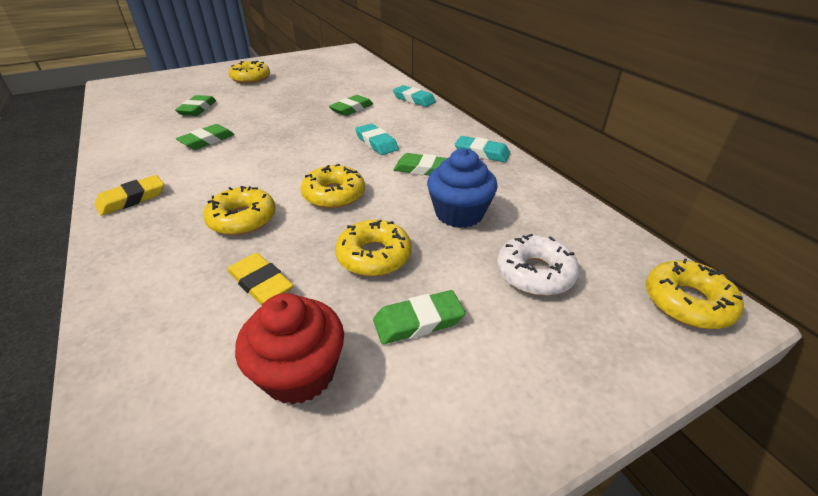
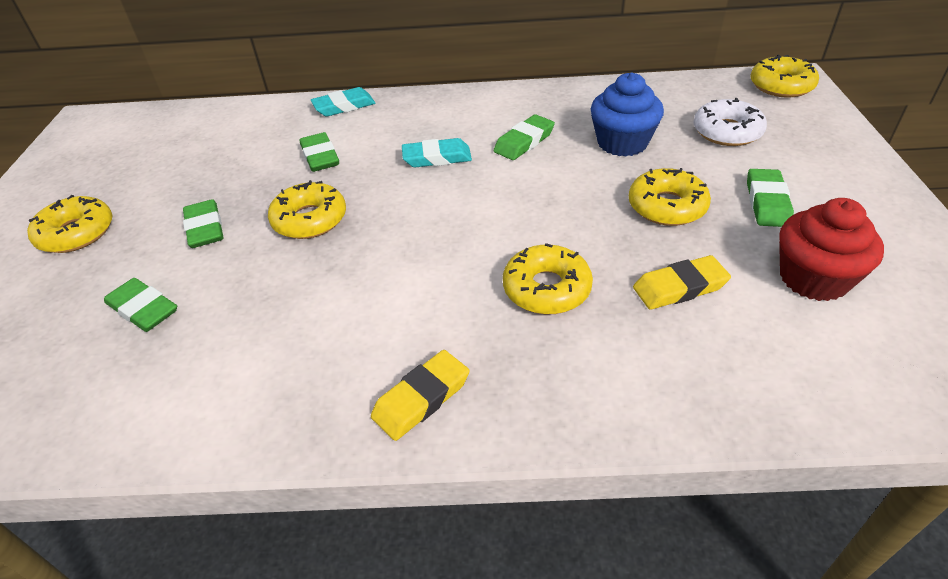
camera: 60 degrees left, 5 degrees up
yellow eraser [95,175,164,216] -> yellow eraser turned 60 degrees clockwise [371,350,470,441]
green eraser [176,124,235,150] -> green eraser moved to [183,199,224,248]
yellow donut [301,163,365,209] -> yellow donut moved to [268,180,346,239]
turquoise eraser [455,136,511,162] -> none

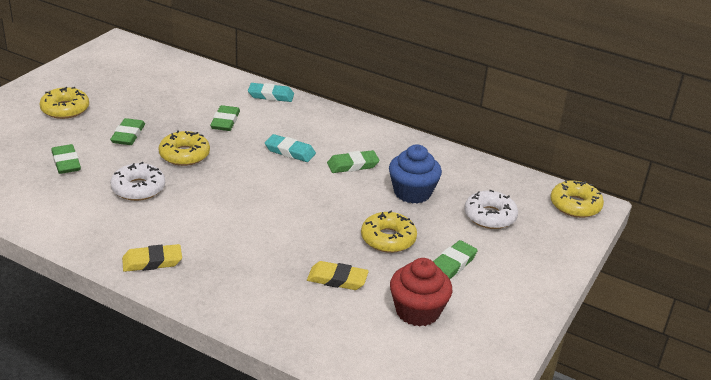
camera: 25 degrees right, 10 degrees down
yellow donut [503,243,593,314] -> none
none -> white donut [110,162,165,201]

